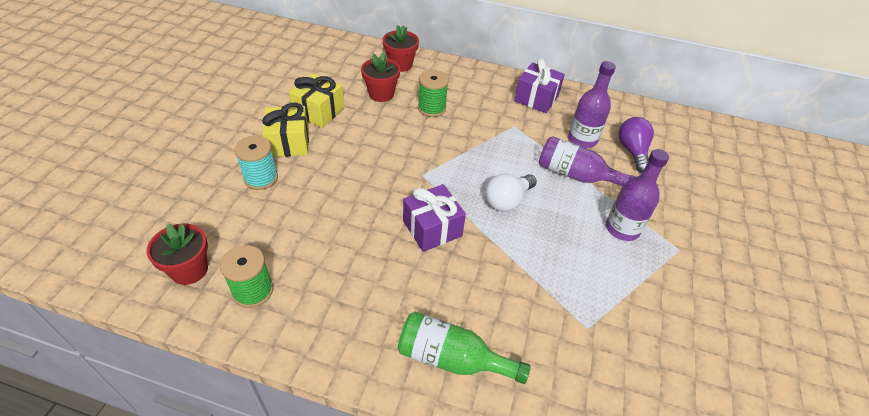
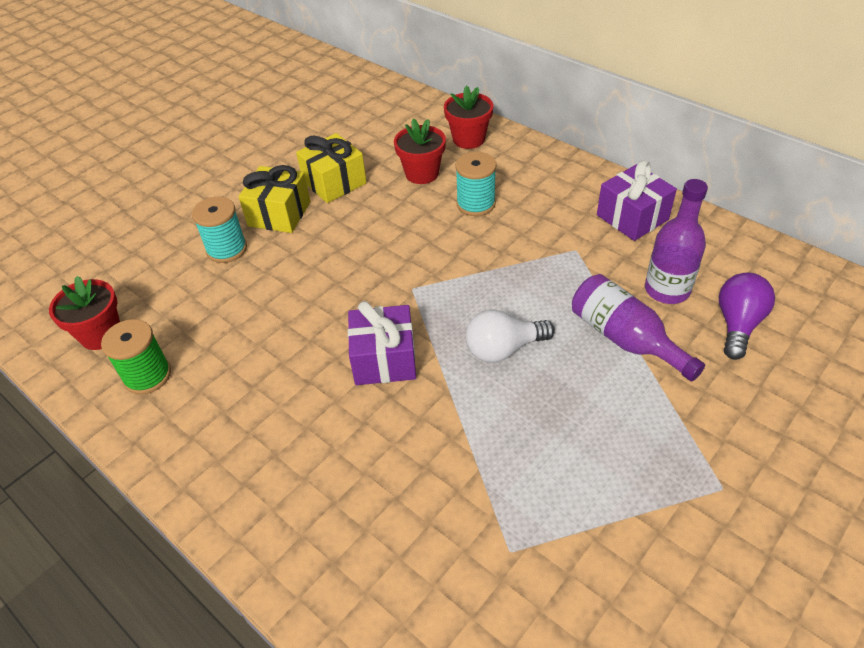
camera: 30 degrees right, 0 degrees up
green bottle [398,312,531,384] -> none
green spool [418,70,449,117] -> turquoise spool [455,152,497,216]
purple bottle [606,149,669,241] -> none

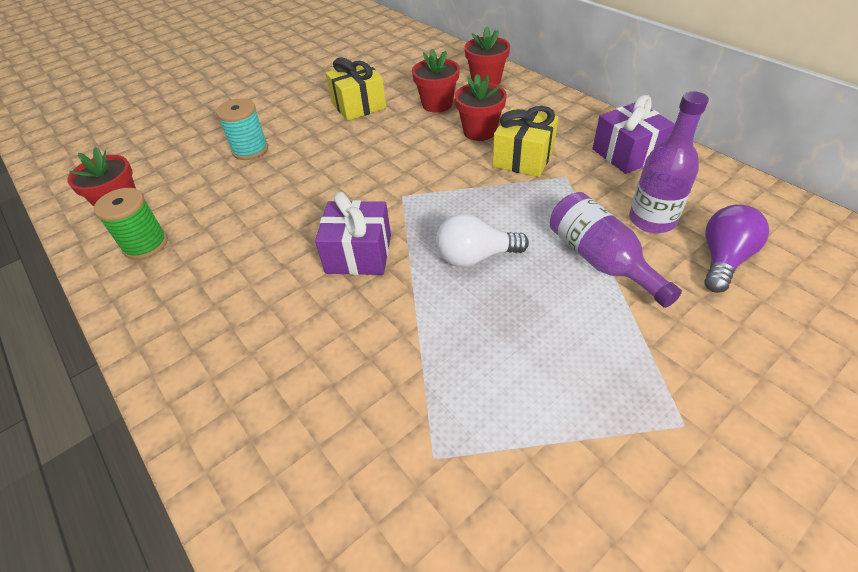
camera: 10 degrees right, 0 degrees up
yellow gift [239,165,310,233] -> yellow gift moved to [493,106,559,177]
turquoise spool [455,152,497,216] -> red flower pot [455,74,507,141]

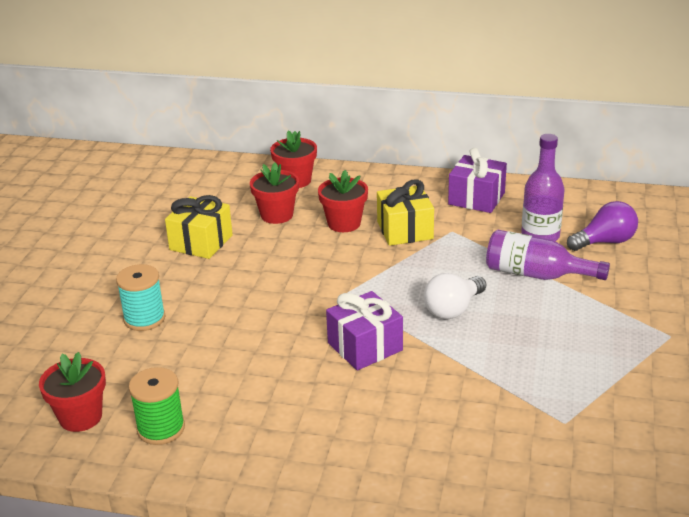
camera: 40 degrees left, 15 degrees down
purple light bulb [704,204,769,293] -> purple light bulb turned 75 degrees clockwise [567,201,638,251]

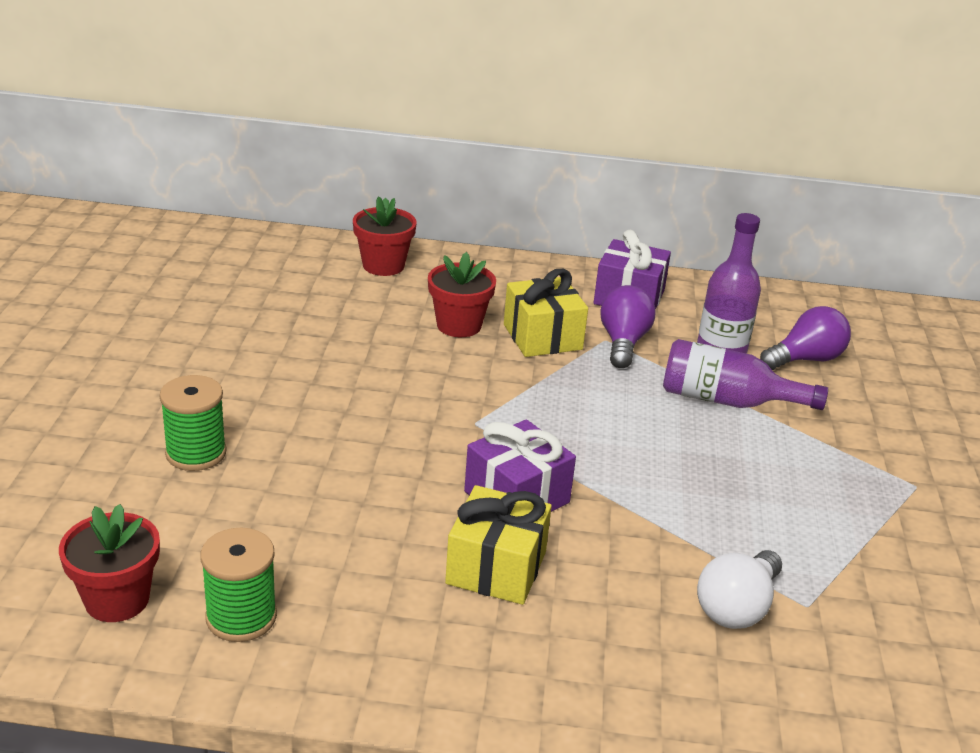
camera: 10 degrees left, 0 degrees up
turquoise spool [116,264,166,331] -> green spool [160,375,226,471]
yellow gift [165,195,233,259] -> yellow gift moved to [445,485,552,605]
red flower pot [250,163,299,224] -> none
white light bulb [424,273,486,319] -> white light bulb moved to [697,550,782,629]
none -> purple light bulb [600,285,656,368]

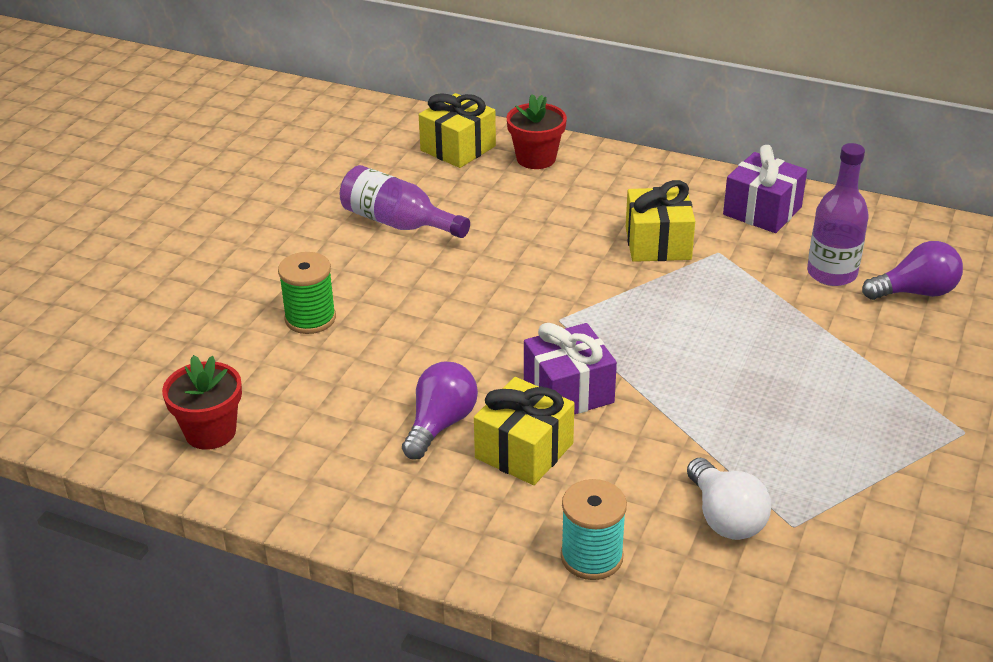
camera: 20 degrees right, 5 degrees up
green spool [200,528,277,642] -> none
red flower pot [428,252,496,337] -> none
purple light bulb [600,285,656,368] -> purple light bulb moved to [402,362,478,460]
purple bottle [663,339,828,410] -> purple bottle moved to [340,165,470,238]
white light bulb [697,550,782,629] -> white light bulb turned 75 degrees counterclockwise [687,458,771,540]
none -> yellow gift [419,93,496,168]
none -> turquoise spool [561,479,627,580]

